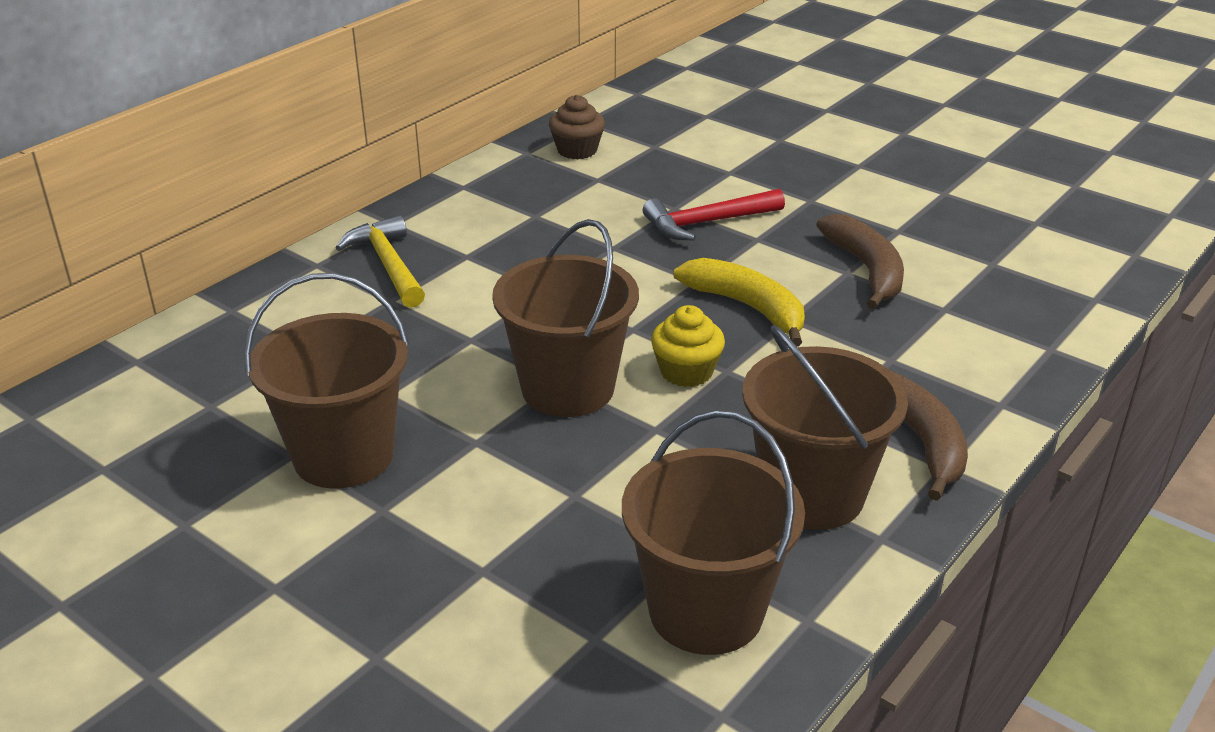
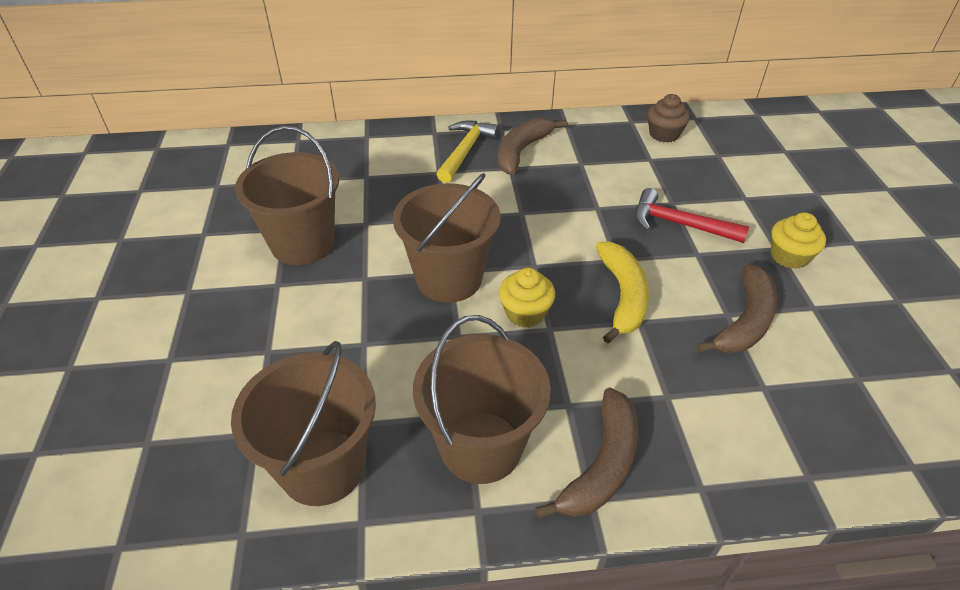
camera: 45 degrees right, 10 degrees up
none -> brown banana [498,117,567,174]
none -> yellow cupcake [771,212,826,269]

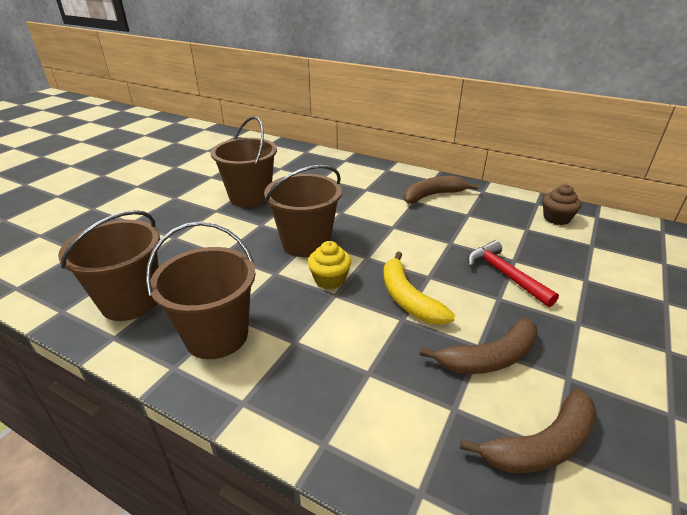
camera: 35 degrees right, 10 degrees down
yellow hammer [436,121,499,183] -> none
brown banana [535,387,638,518] -> brown banana moved to [460,389,597,473]
yellow banana [595,241,649,343] -> yellow banana turned 120 degrees clockwise [383,252,455,325]
yellow cupcake [771,212,826,269] -> none

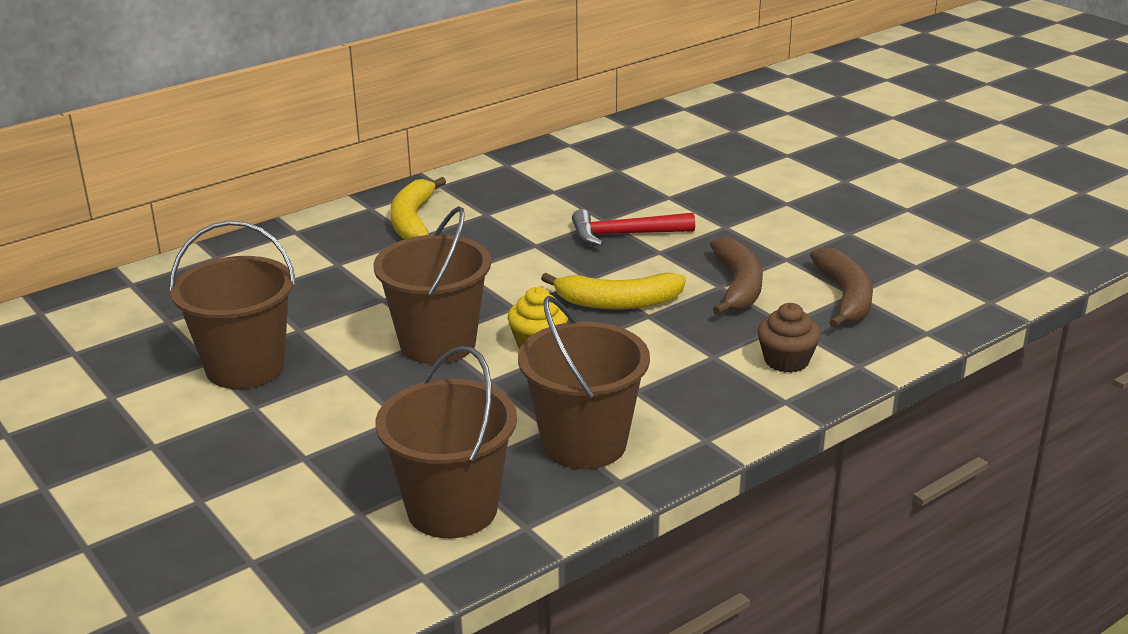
camera: 65 degrees left, 5 degrees down
brown banana [404,176,479,203] -> yellow banana [391,177,446,239]
brown cupcake [543,184,581,225] -> brown cupcake moved to [757,303,821,373]

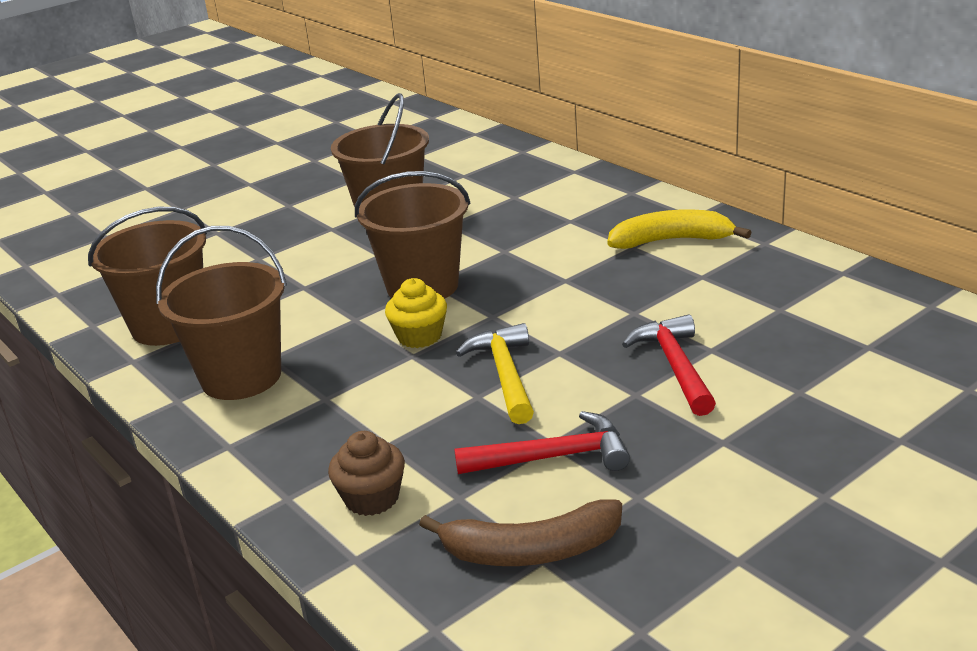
camera: 90 degrees right, 0 degrees up
yellow banana [541,273,686,309] -> yellow hammer [456,323,534,424]
brown banana [710,237,763,315] -> red hammer [454,411,630,474]

